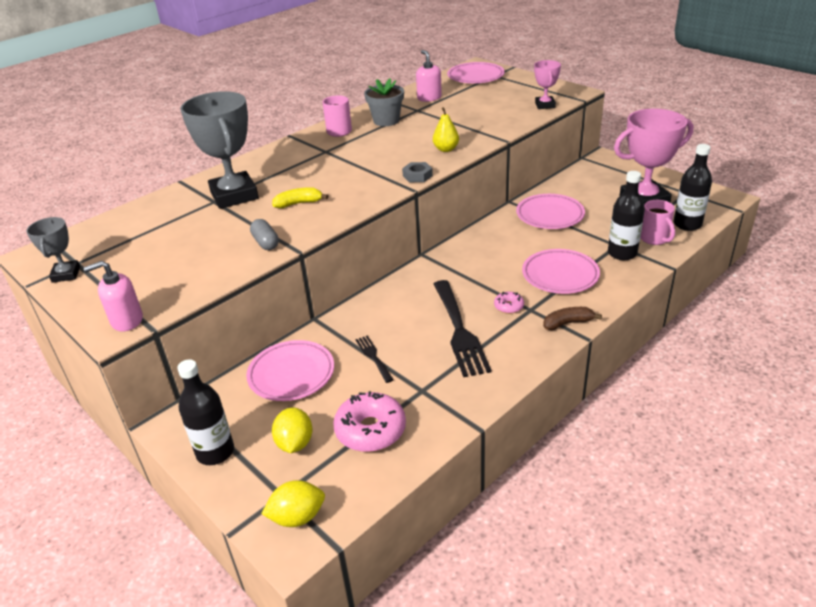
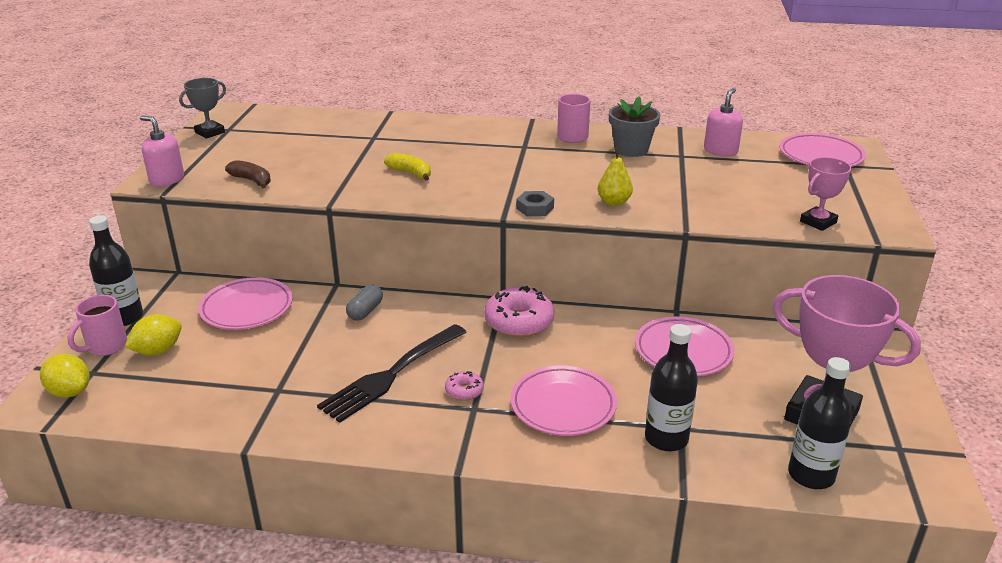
camera: 50 degrees right, 5 degrees down
grey trophy [180,91,259,209] -> none
grey capsule [250,219,279,250] -> grey capsule moved to [346,284,383,321]
pink donut [333,391,406,452] -> pink donut moved to [484,286,554,337]
black fork [355,335,393,383] -> none
brown banana [543,307,602,330] -> brown banana moved to [225,160,271,188]
pink mug [640,200,675,245] -> pink mug moved to [68,295,127,356]

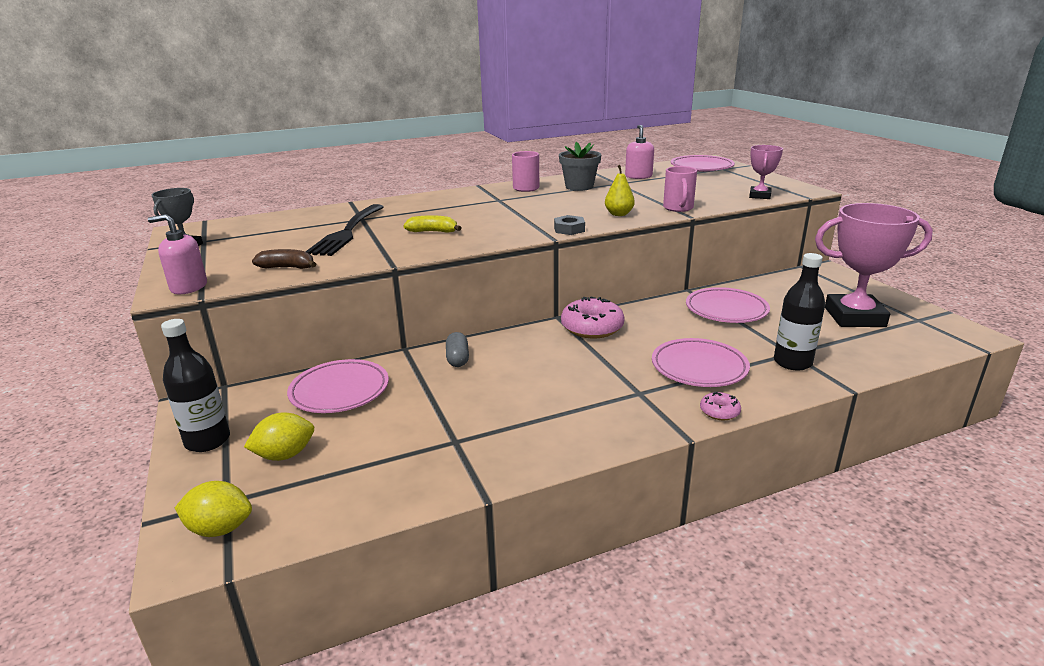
camera: 30 degrees left, 5 degrees down
pink mug [68,295,127,356] -> pink mug moved to [663,166,697,212]
yellow lemon [125,314,182,356] -> yellow lemon turned 45 degrees clockwise [244,412,314,461]
black fork [317,324,467,423] -> black fork moved to [305,204,384,256]
pink donut [445,371,484,401] -> pink donut moved to [700,392,741,420]
black bottle [788,357,853,489] -> none

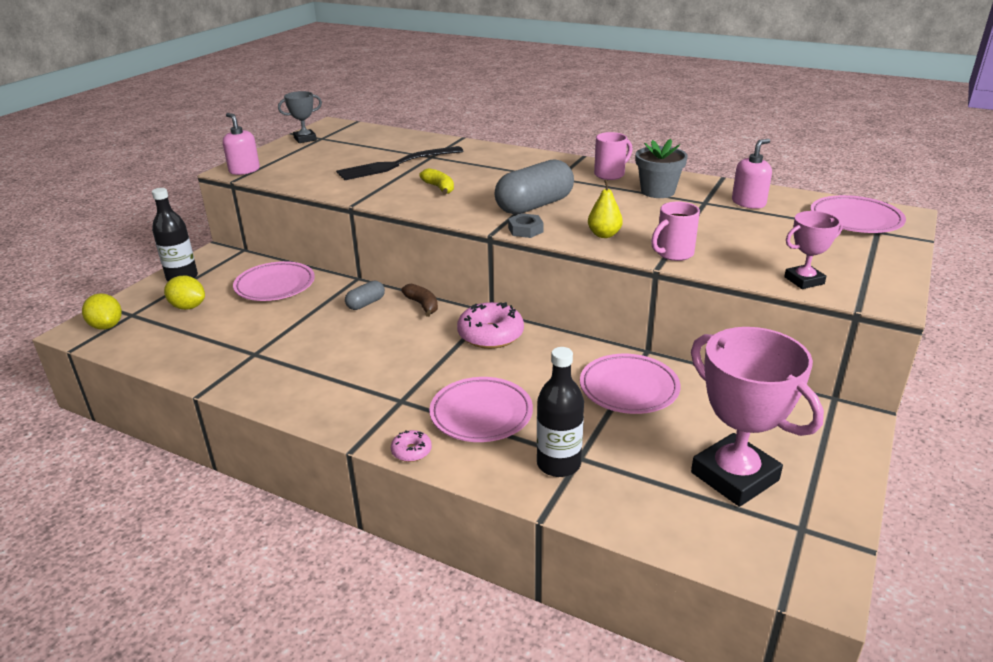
camera: 50 degrees right, 5 degrees up
brown banana [252,249,316,269] -> brown banana moved to [401,284,438,317]
none -> grey capsule [495,159,574,215]

